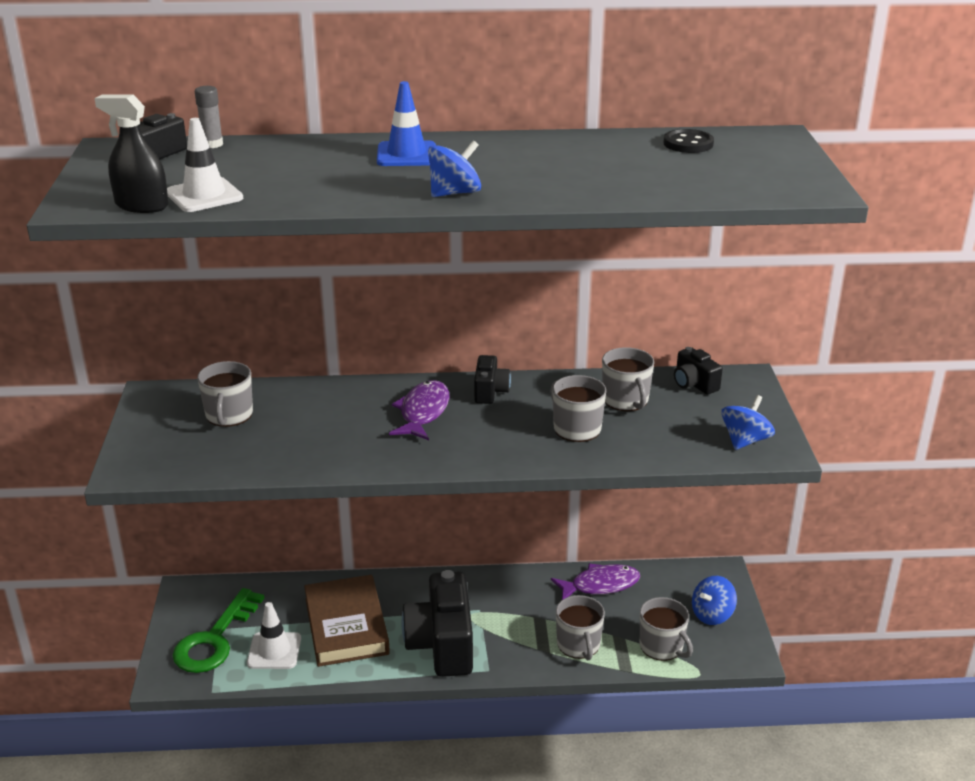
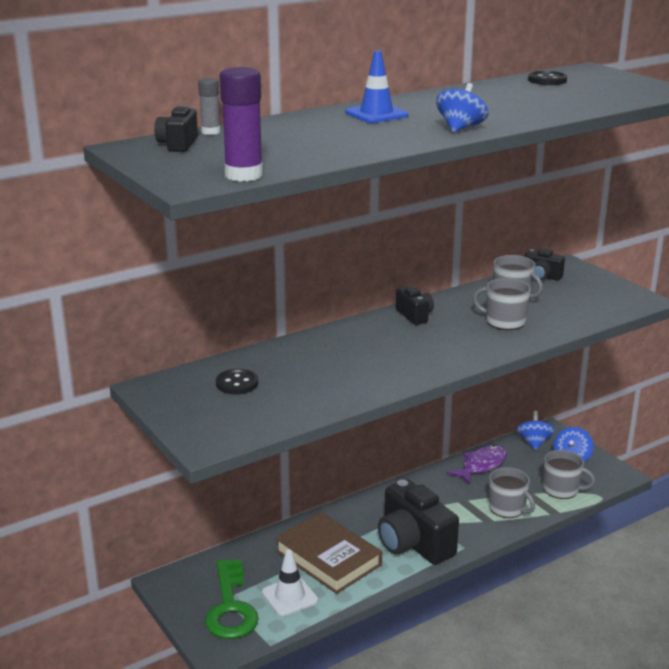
camera: 30 degrees left, 5 degrees down
black spray bottle [94,94,168,213] -> purple glue stick [219,67,263,182]
white traffic cone [167,118,243,212] -> none
grey mug [197,361,253,427] -> black button [216,369,258,395]
purple fish [389,380,449,440] -> none
blue spinning top [721,395,775,450] -> blue spinning top moved to [516,411,555,450]

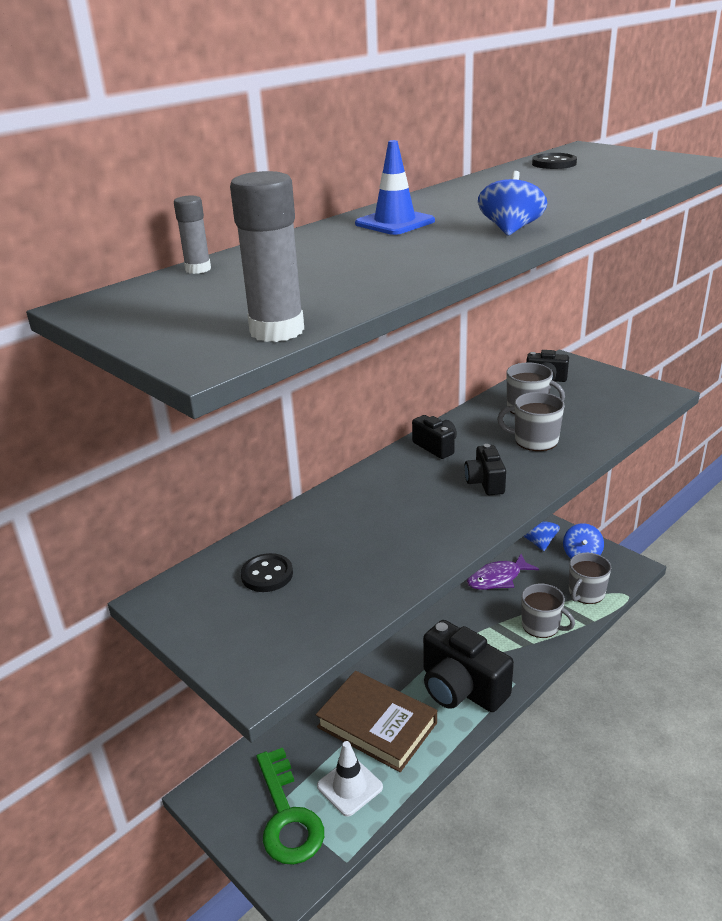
camera: 10 degrees left, 5 degrees up
black camera [154,106,198,152] -> black camera moved to [464,444,506,495]
purple glue stick [219,67,263,182] -> grey glue stick [230,171,304,342]
purple fish [447,445,507,484] -> purple fish turned 150 degrees counterclockwise [467,554,539,590]
grey mug [543,450,595,499] -> grey mug turned 120 degrees clockwise [569,552,611,604]

